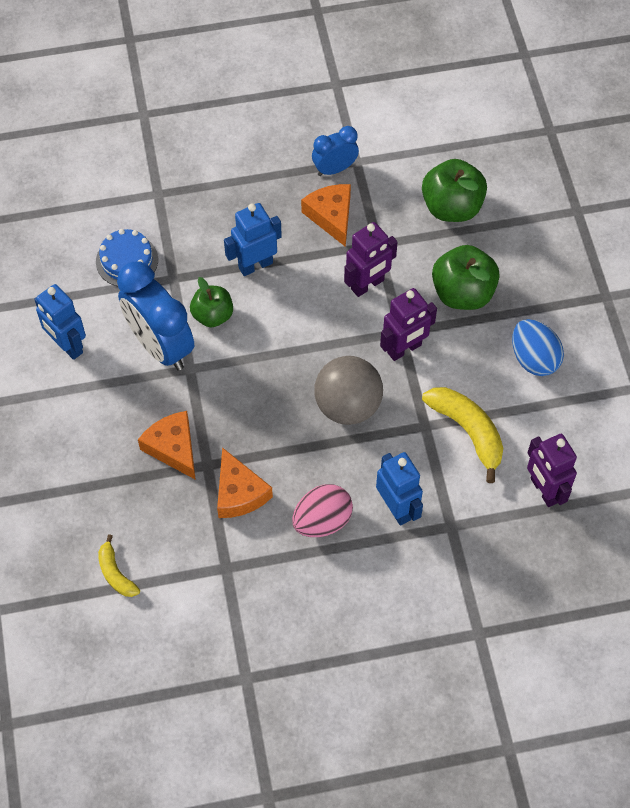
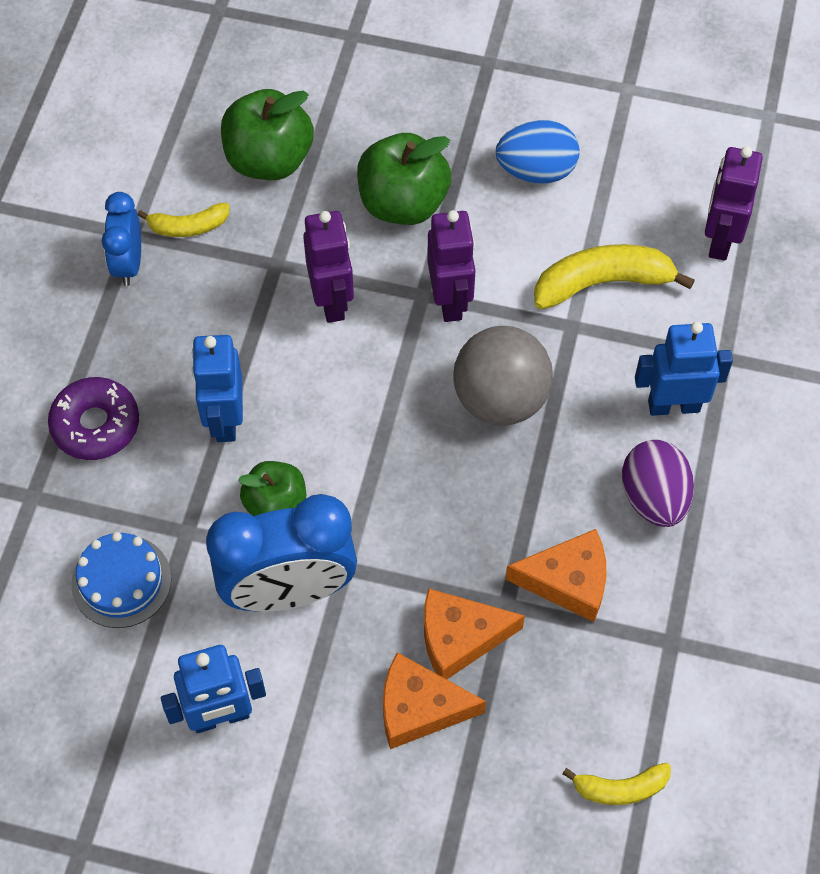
camera: 65 degrees left, 0 degrees up
pink egg [292,484,353,537] -> purple egg [622,440,694,527]
orange cheese [301,184,351,247] -> orange cheese moved to [383,652,486,749]
purple robot [527,434,577,507] -> purple robot turned 105 degrees clockwise [705,146,763,261]
none -> purple donut [48,377,139,460]
none -> yellow banana [138,203,230,237]

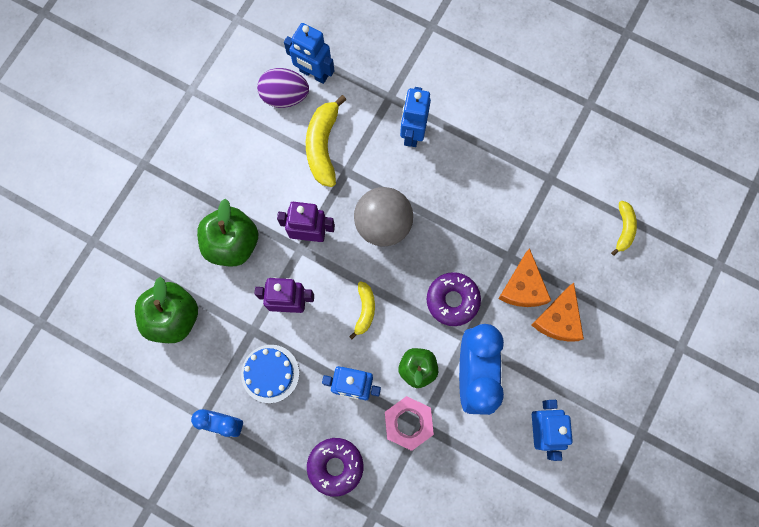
camera: 75 degrees left, 15 degrees up
blue cake [71,532,172,628] -> blue cake moved to [241,345,299,403]
yellow banana [138,203,230,237] -> yellow banana moved to [349,281,375,339]
blue egg [496,120,580,184] -> none
orange cheese [505,529,607,622] -> none
purple egg [622,440,694,527] -> purple egg moved to [257,68,309,108]
purple robot [705,146,763,261] -> blue robot [284,23,335,84]
none -> pink nut [385,396,434,451]
none -> purple donut [427,272,481,326]

